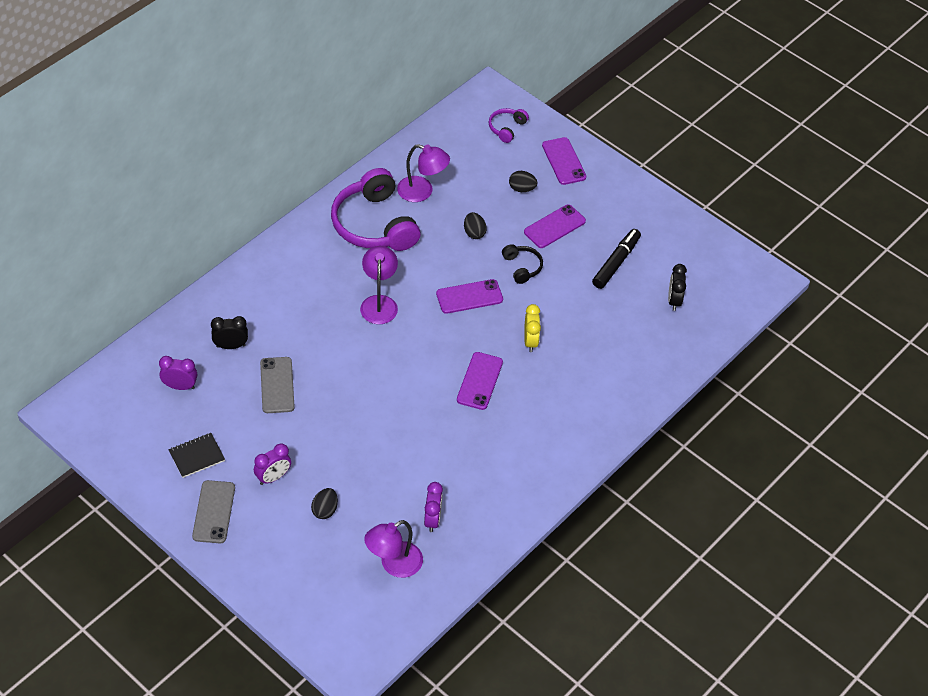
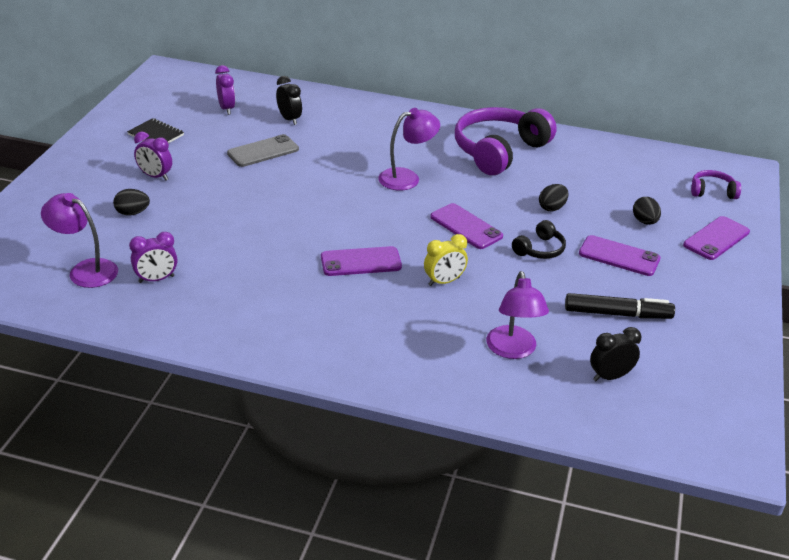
camera: 65 degrees right, 15 degrees down
grey phone [192,480,235,543] -> none
purple lamp [397,144,450,202] -> purple lamp moved to [486,271,549,359]

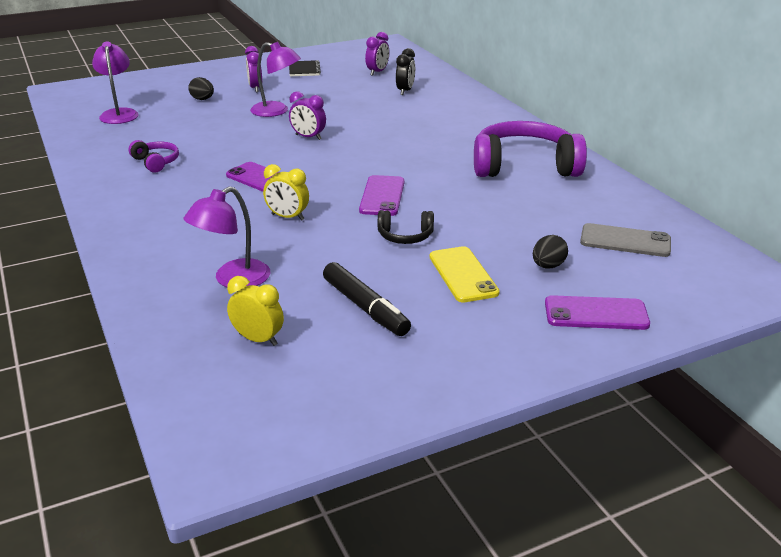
camera: 50 degrees right, 5 degrees down
purple clock [129,232,177,283] -> purple clock moved to [289,91,326,140]
grey phone [227,134,299,167] -> grey phone moved to [580,223,671,257]
purple lamp [378,108,440,190] -> purple lamp moved to [250,42,301,117]
black egg [539,184,568,211] -> none
purple phone [579,235,660,276] -> yellow phone [430,246,500,302]
black clock [590,327,641,381] -> yellow clock [227,276,284,346]
purple headphones [691,170,741,199] -> purple headphones moved to [128,140,179,173]

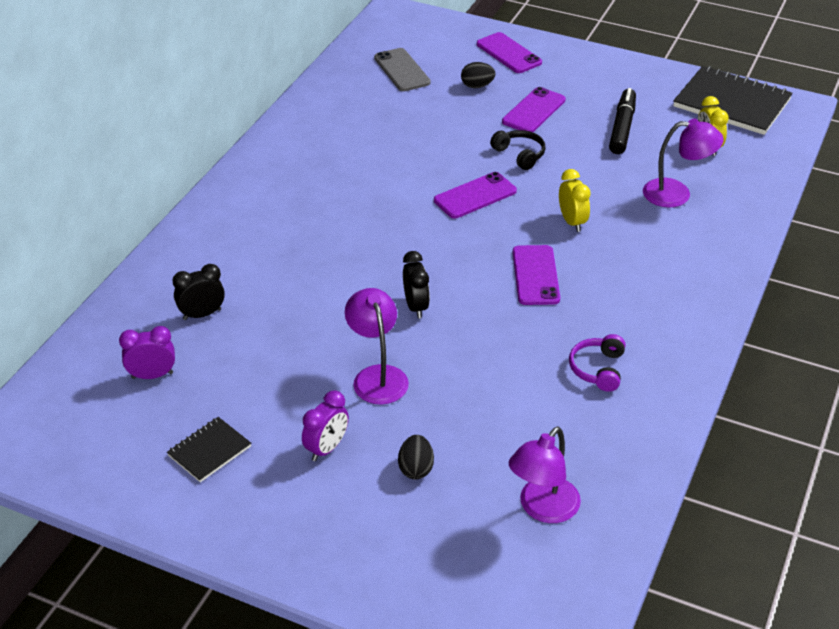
camera: 130 degrees left, 10 degrees up
purple clock [289,91,326,140] -> black clock [403,251,430,319]
yellow phone [430,246,500,302] -> purple phone [502,87,566,132]
purple headphones [474,121,587,177] -> none
none -> black notebook [673,66,793,135]

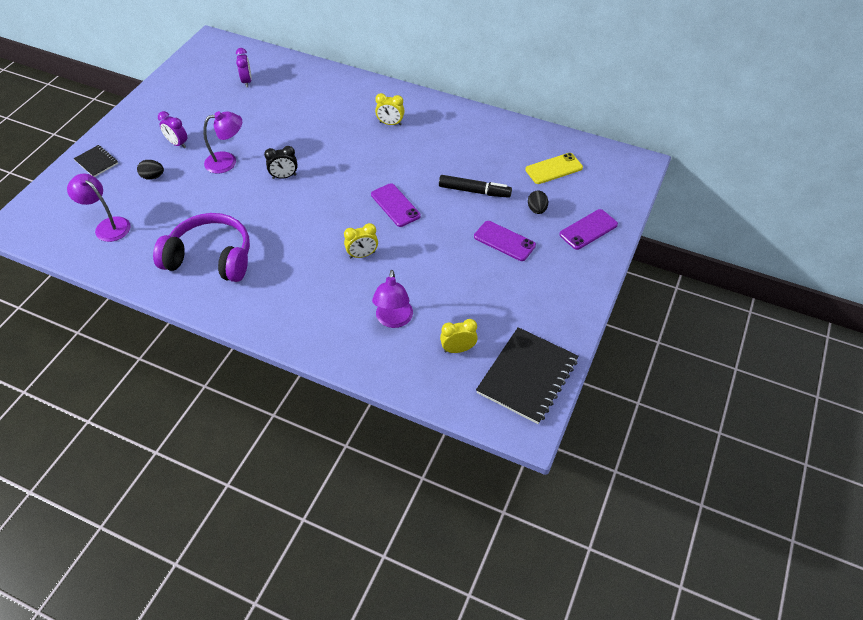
camera: 90 degrees right, 10 degrees up
black notebook [167,417,251,482] -> black notebook moved to [74,145,118,177]
black clock [172,264,225,320] -> none
grey phone [374,48,431,91] -> yellow phone [525,153,583,184]
black headphones [490,130,546,170] -> none
purple phone [513,245,560,305] -> none
purple headphones [569,334,625,392] -> purple headphones [153,213,250,282], size x2.17
black marker [609,88,636,154] -> black marker moved to [439,175,512,198]
none -> yellow clock [375,93,405,125]

